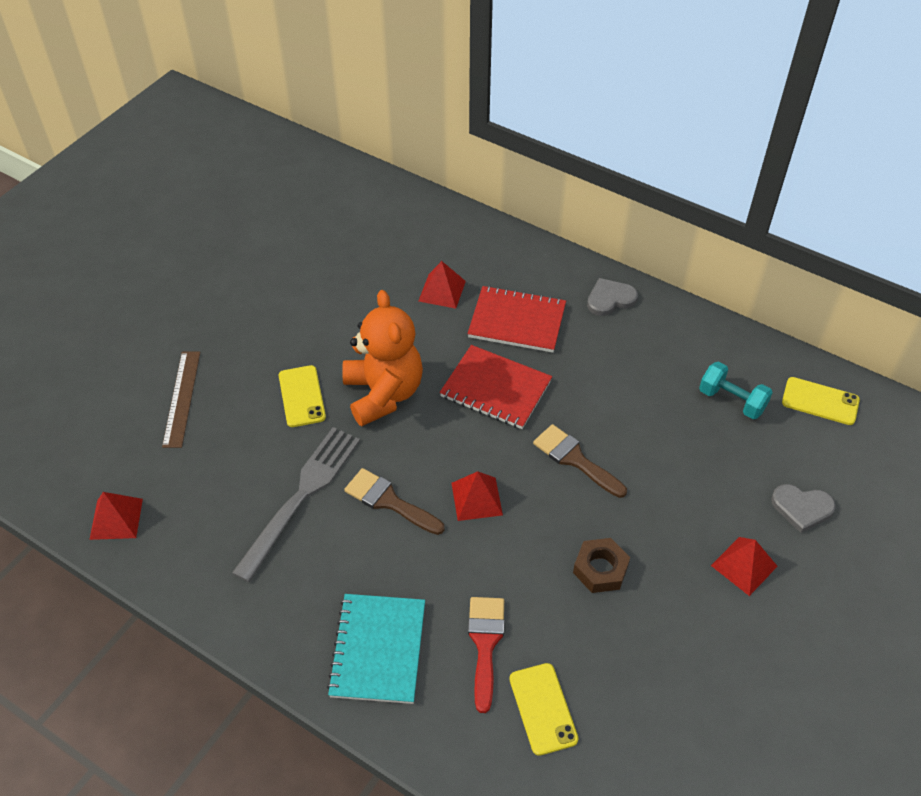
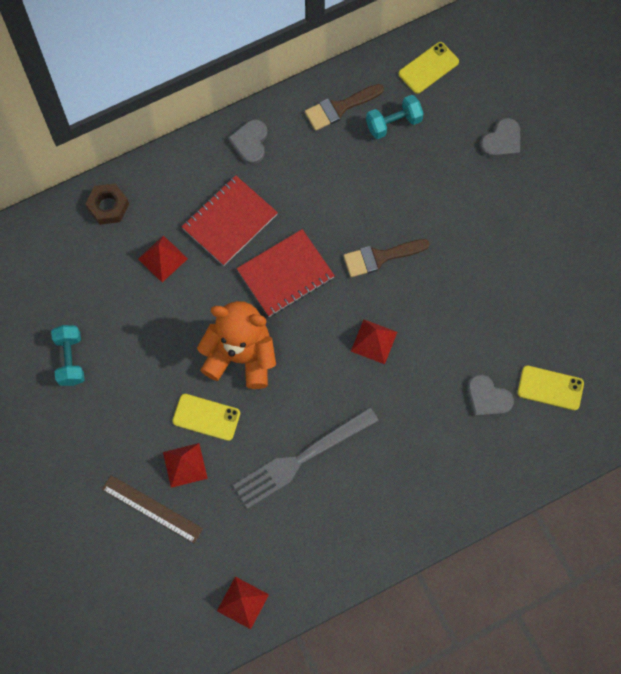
camera: 60 degrees left, 20 degrees up
grey fork [232,427,360,582] -> grey fork turned 90 degrees counterclockwise [233,407,379,509]
turquoise notebook [327,594,425,704] -> none
brown brush [344,468,445,535] -> brown brush moved to [305,84,384,131]
red brush [468,597,505,713] -> grey heart [467,374,514,417]
brown nut [573,538,630,593] -> brown nut moved to [86,184,129,225]
red pyramid [711,537,778,596] -> red pyramid moved to [163,443,208,488]
none -> turquoise dumbbell [51,325,85,386]

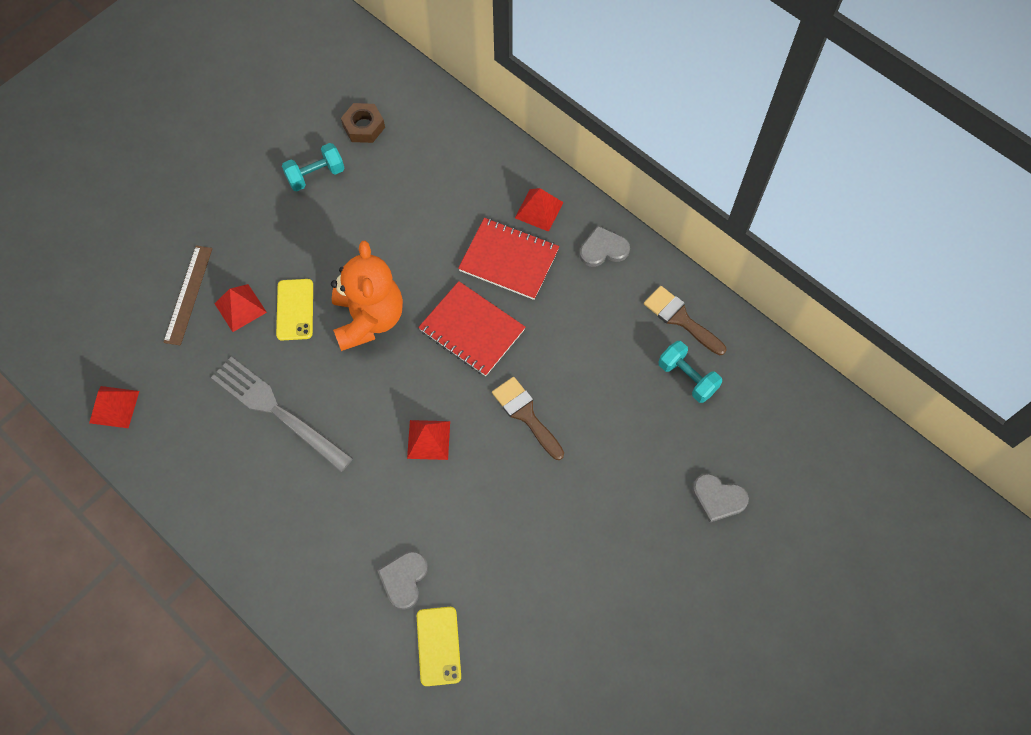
camera: 70 degrees right, 5 degrees down
brown nut [86,184,129,225] -> brown nut moved to [341,103,385,143]
red pyramid [138,235,188,282] -> red pyramid moved to [515,188,563,232]
yellow phone [399,42,459,94] -> none

